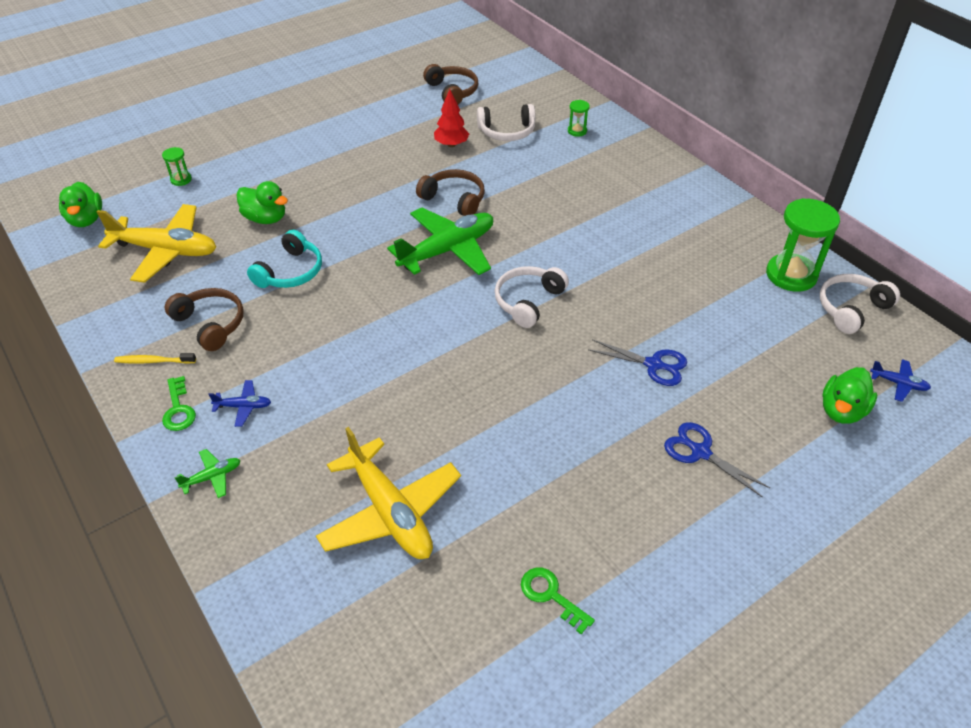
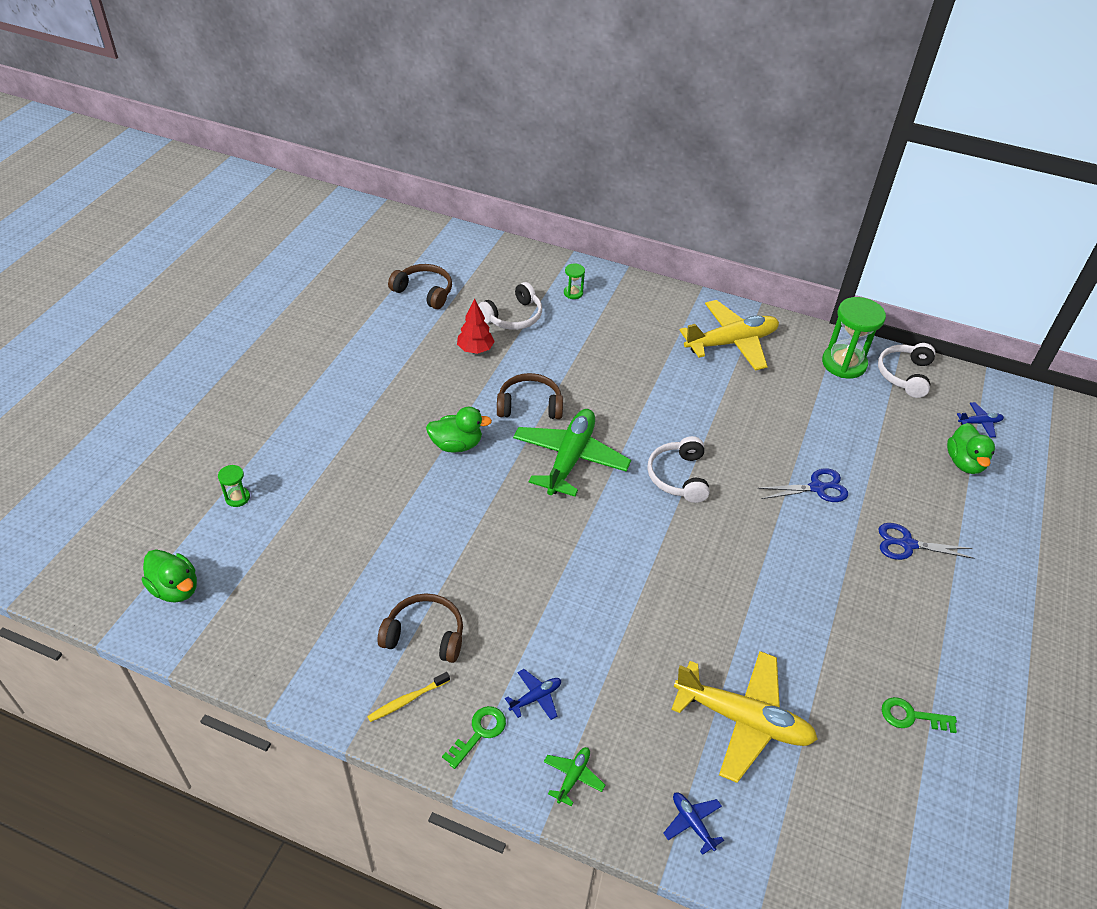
camera: 35 degrees left, 0 degrees up
yellow plane [97,204,216,283] -> yellow plane moved to [679,300,779,371]
green key [162,376,196,431] -> green key turned 90 degrees counterclockwise [442,706,506,769]
green duck [237,181,288,224] -> green duck moved to [426,407,492,452]
turquoise headphones [247,230,322,288] -> none
none -> blue plane [663,793,724,855]

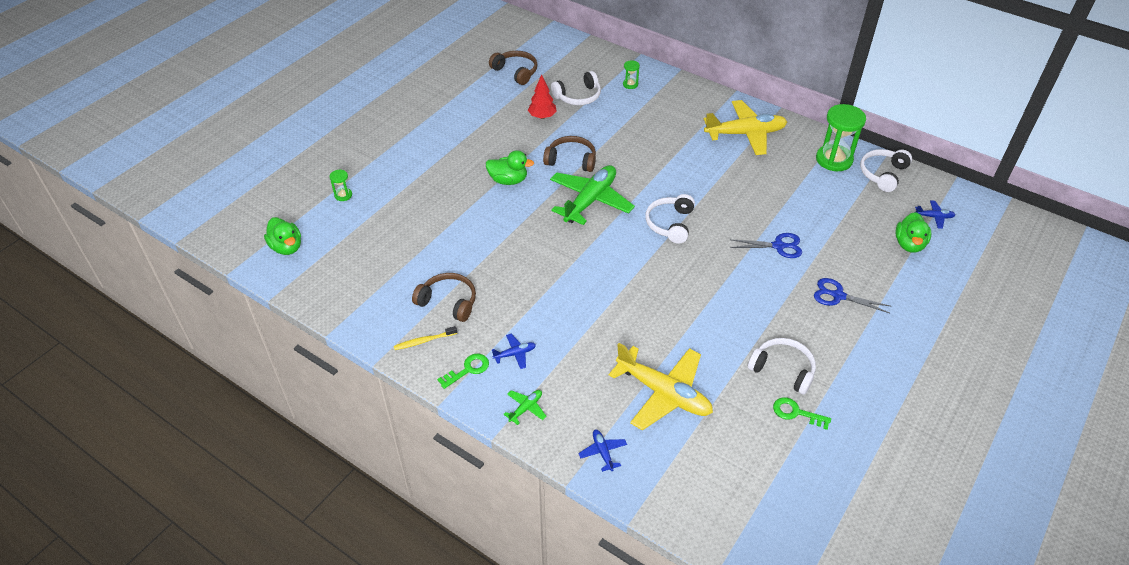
camera: 15 degrees right, 0 degrees up
none -> white headphones [748,338,816,394]

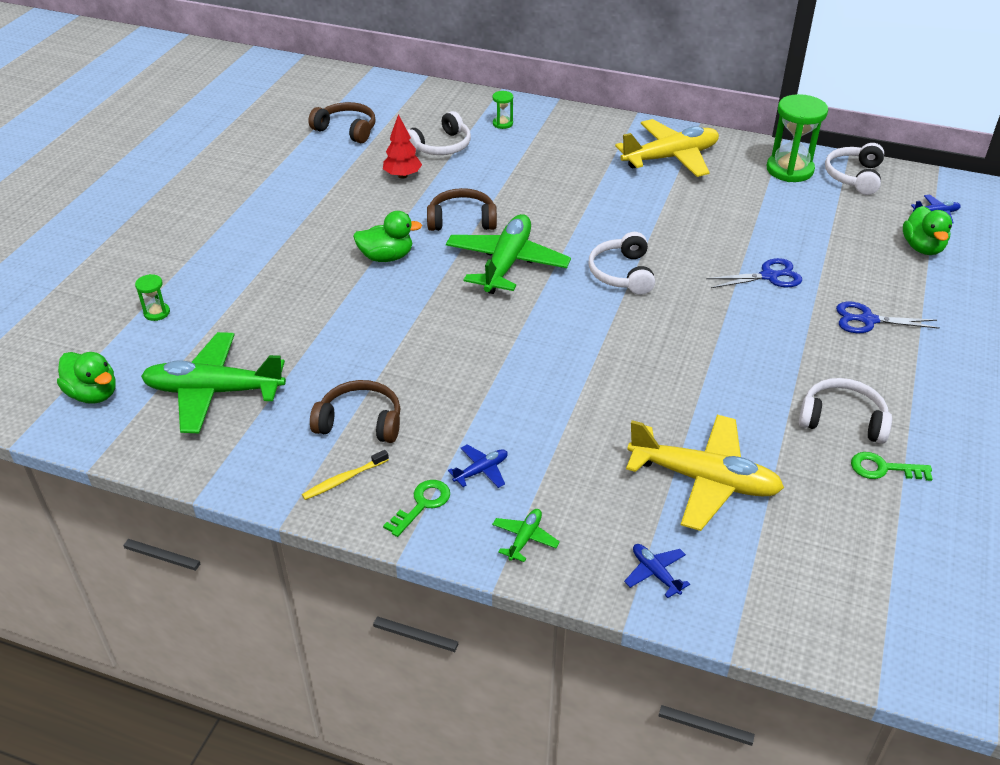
camera: 15 degrees left, 5 degrees down
none -> green plane [141,332,286,433]

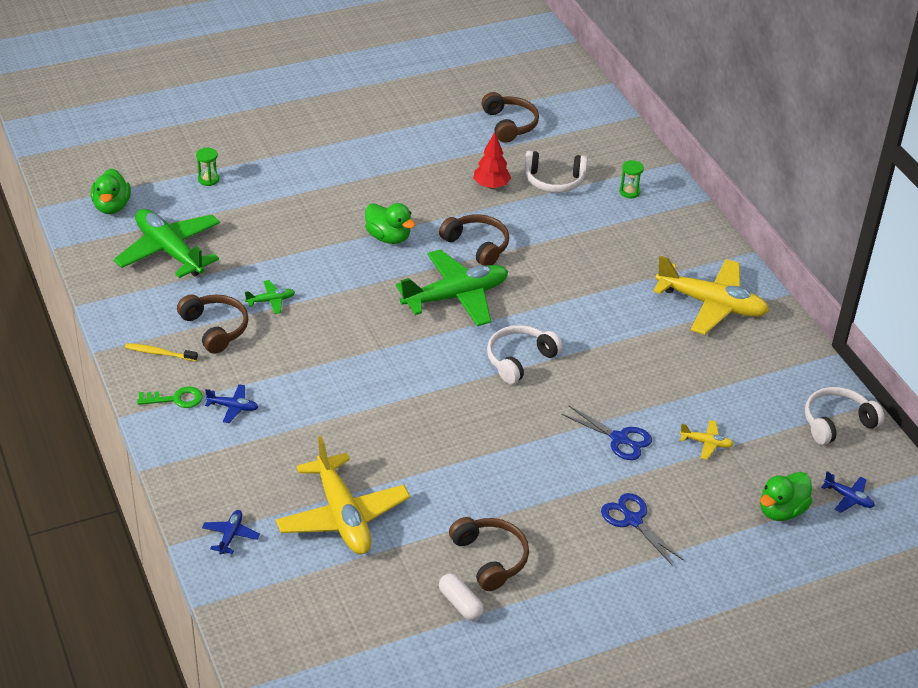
camera: 45 degrees right, 0 degrees up
green plane [492,509,560,562] -> green plane moved to [245,280,295,314]
green hourglass [767,94,828,182] -> none
white headphones [799,378,892,444] -> brown headphones [449,517,529,591]
green key [851,452,933,481] -> white capsule [439,574,484,621]
none -> yellow plane [680,420,734,460]

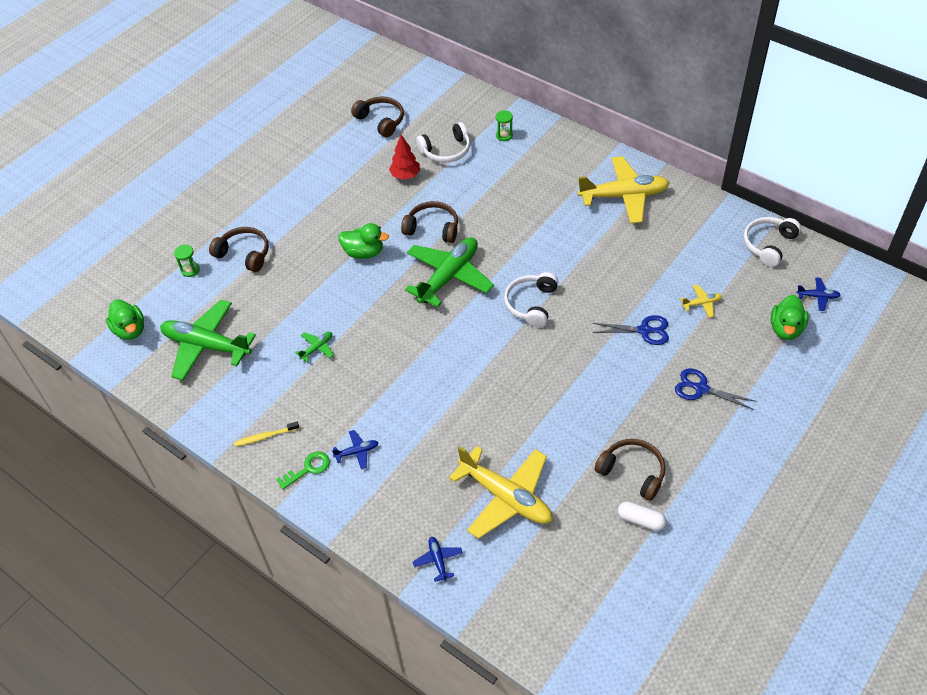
camera: 25 degrees left, 10 degrees up
brown headphones [177,295,248,354] -> brown headphones moved to [209,227,269,272]

